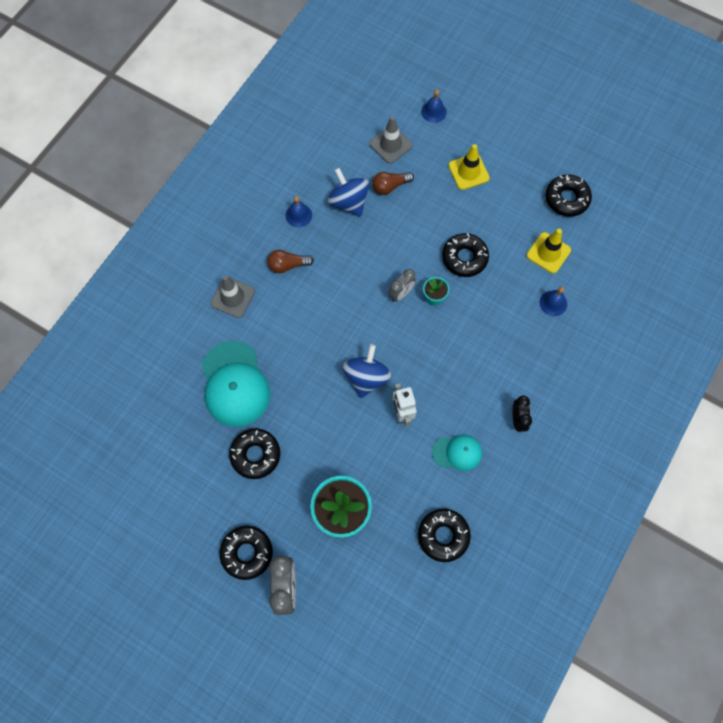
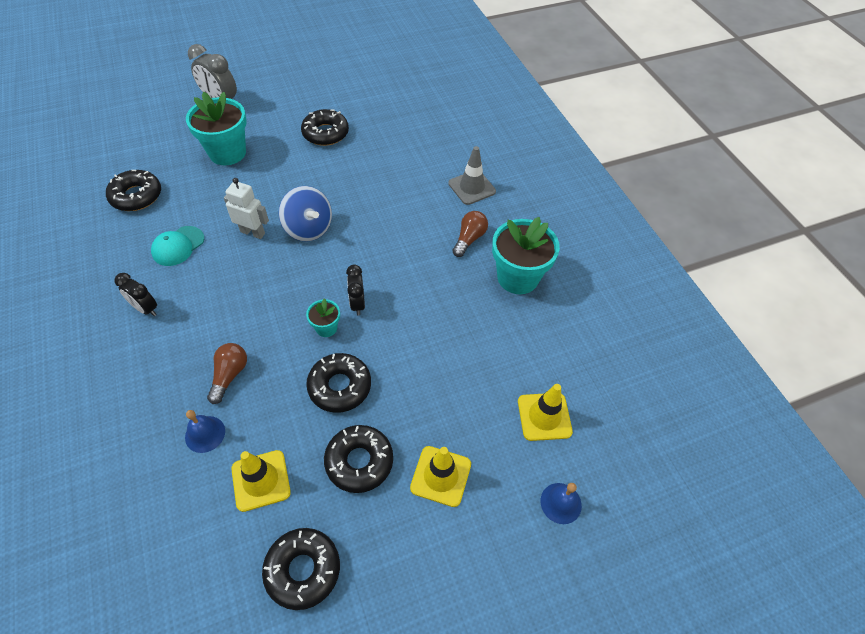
camera: 125 degrees right, 15 degrees down
turquoise cap [202,341,270,427] -> none
black donut [219,526,273,580] -> black donut moved to [324,425,393,493]
blue bell [286,196,312,227] -> turquoise flower pot [492,217,560,294]
blue spinning top [328,168,370,217] -> none
grey traffic cone [369,116,413,164] -> yellow traffic cone [518,384,573,441]
brown light bulb [372,172,414,195] -> brown light bulb moved to [207,343,247,404]
grey clock [388,269,416,302] -> black clock [346,265,365,315]

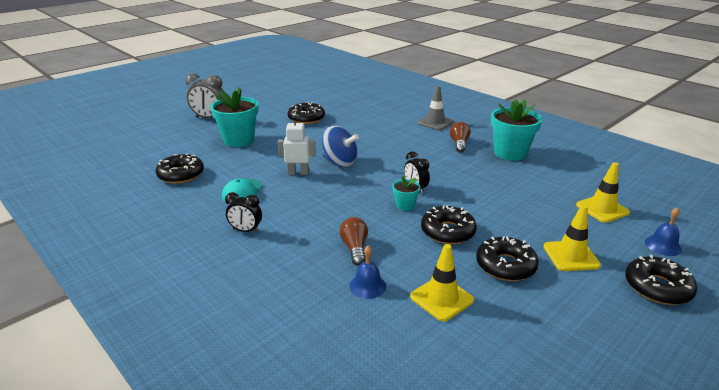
camera: 20 degrees left, 25 degrees down
black donut [262,528,340,610] -> black donut moved to [625,255,697,305]

